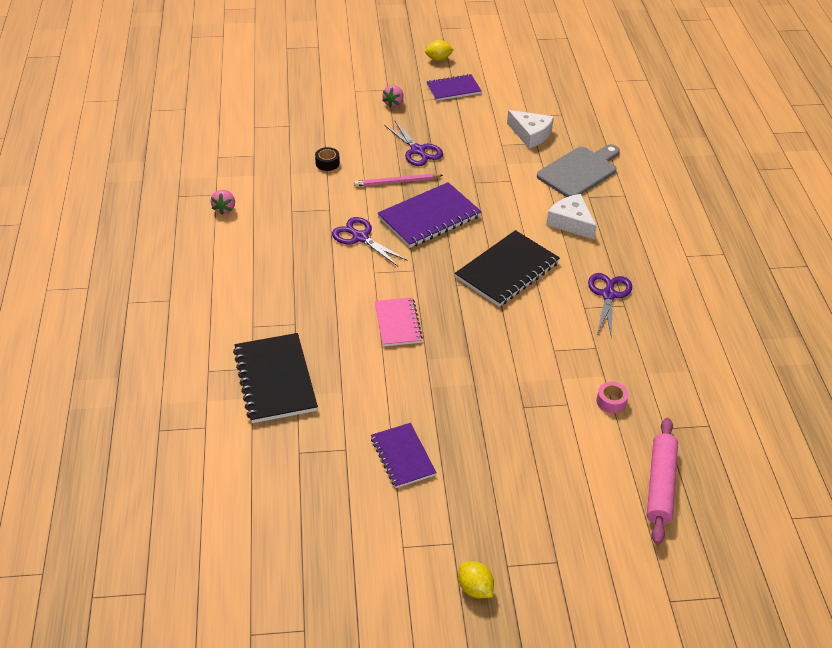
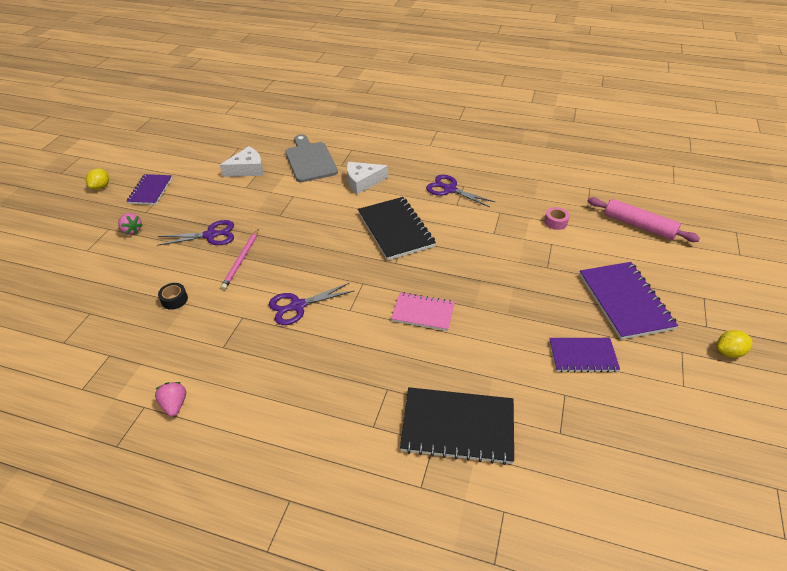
camera: 65 degrees left, 0 degrees up
pink strawberry [211,190,235,215] -> pink strawberry turned 135 degrees counterclockwise [155,382,186,417]
purple notebook [377,182,482,248] -> purple notebook moved to [579,262,678,340]

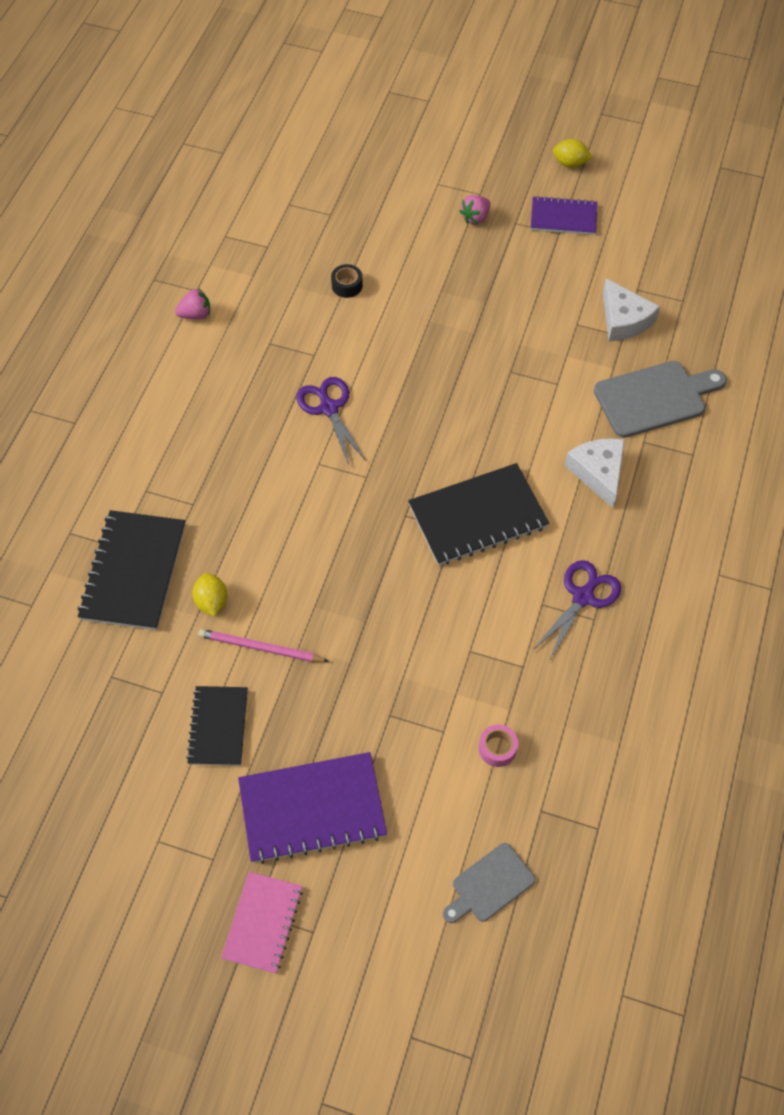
camera: 90 degrees right, 15 degrees up
purple scissors [157,220,234,246] -> none
pink pencil [221,229,258,290] -> pink pencil moved to [198,629,329,662]
pink notebook [391,292,455,331] -> pink notebook moved to [221,872,303,974]
purple notebook [549,338,620,372] -> black notebook [186,686,248,766]
pink rolling pin [588,197,700,242] -> grey cutting board [443,843,535,923]
yellow lemon [717,330,752,358] -> yellow lemon moved to [193,573,227,616]

